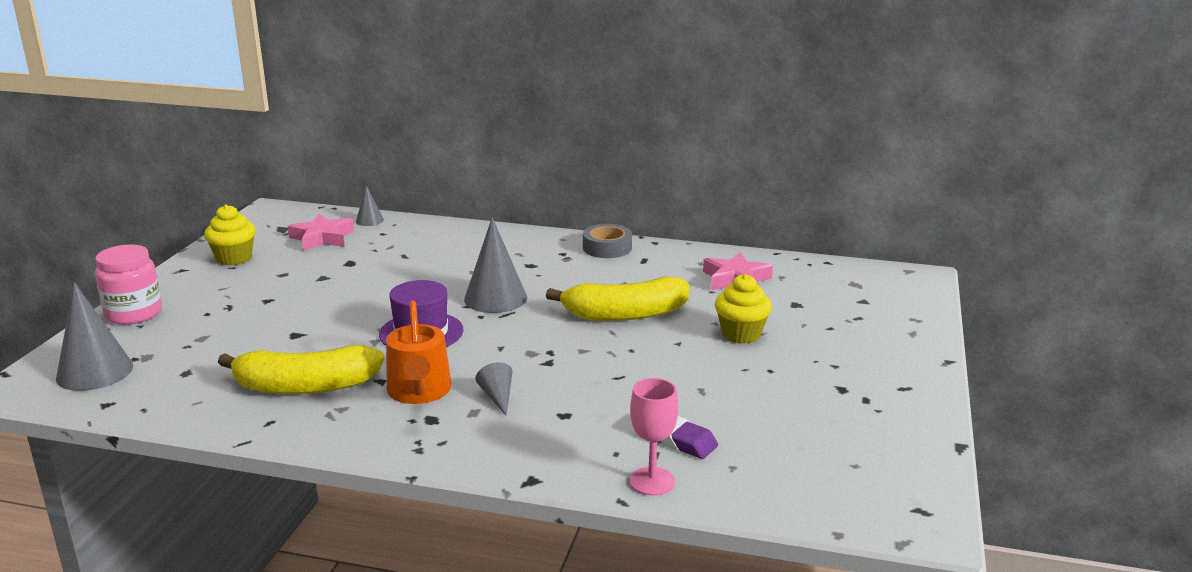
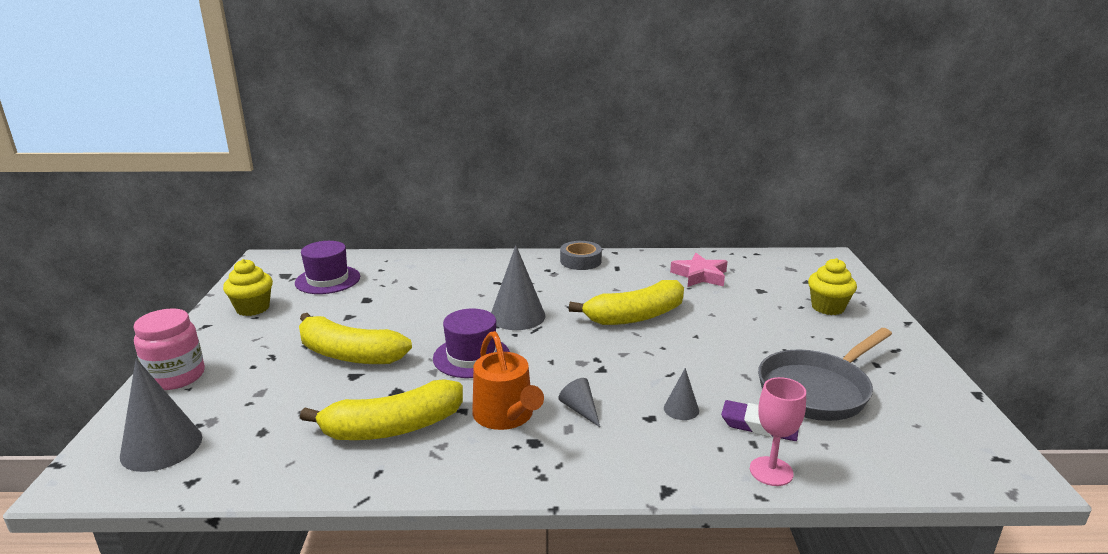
camera: 15 degrees left, 0 degrees up
pink star [288,214,354,251] -> purple hat [295,241,360,294]
grey cone [356,185,384,226] -> grey cone moved to [664,368,699,420]
yellow cupcake [715,274,772,344] -> yellow cupcake moved to [808,258,857,315]
none -> yellow banana [299,313,412,364]
none -> grey pan [758,328,892,421]

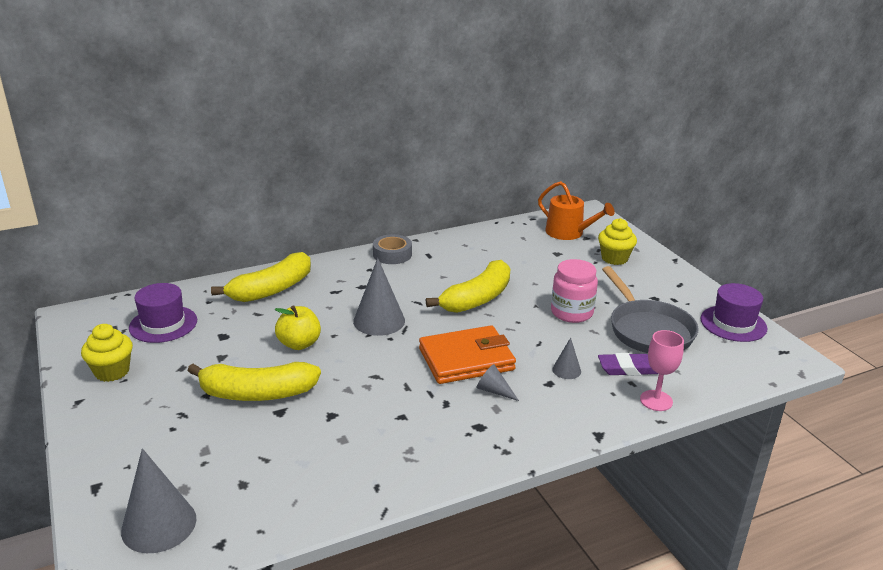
camera: 25 degrees left, 5 degrees up
pink jar [134,308,205,390] -> pink jar moved to [551,259,598,323]
yellow banana [300,379,463,440] -> yellow banana moved to [211,252,311,302]
purple hat [433,309,510,378] -> purple hat moved to [700,283,767,342]
orange watering can [472,331,544,430] -> orange watering can moved to [538,181,615,240]
pink star [670,253,728,287] -> none
grey pan [758,328,892,421] -> grey pan turned 45 degrees counterclockwise [602,266,699,353]
none -> yellow apple [275,305,321,350]
none -> orange wallet [419,325,516,384]

